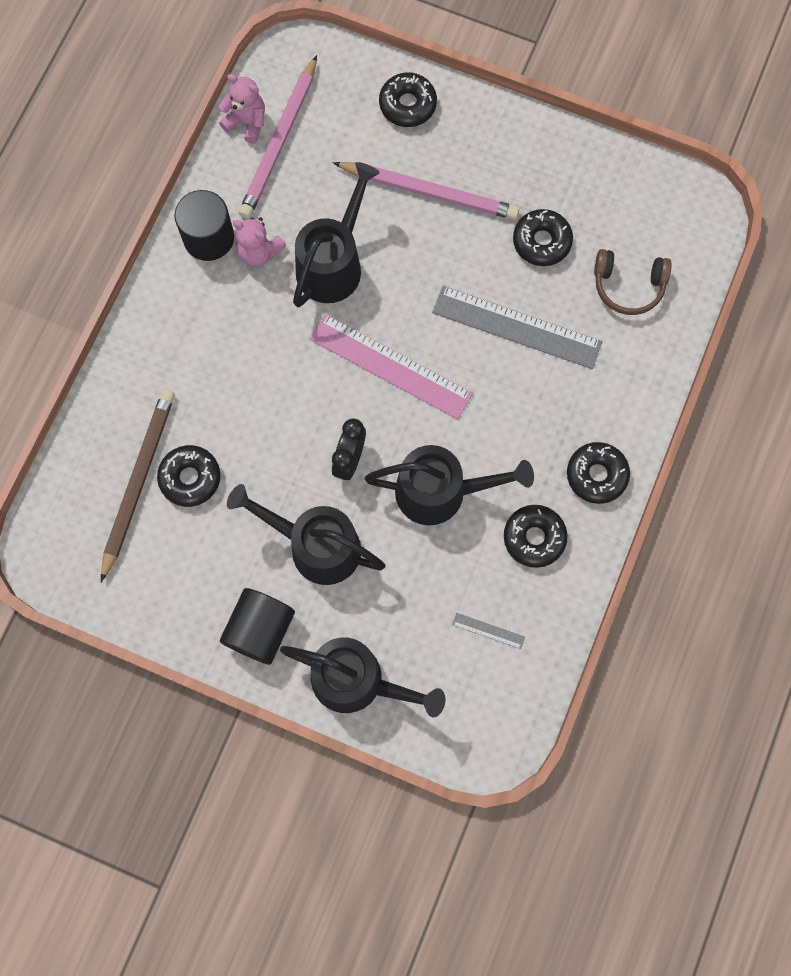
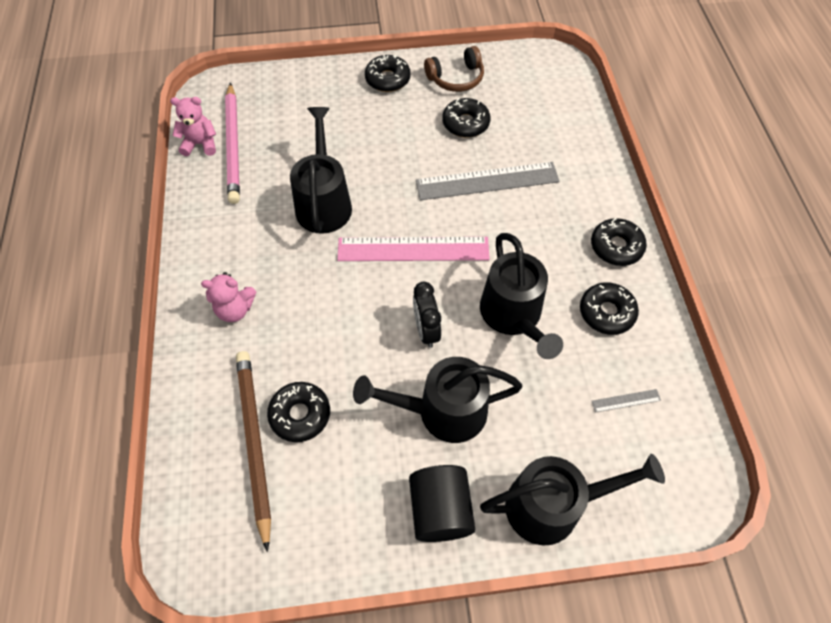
camera: 30 degrees left, 15 degrees down
black cylinder [174,190,234,261] -> none
pink teddy bear [233,217,286,266] -> pink teddy bear moved to [201,272,256,322]
pink pencil [333,162,519,220] -> none
black watering can [365,445,534,525] -> black watering can turned 105 degrees clockwise [480,233,563,359]
black donut [379,72,437,127] -> black donut moved to [365,55,411,92]
brown headphones [594,249,672,315] -> brown headphones moved to [424,46,484,92]

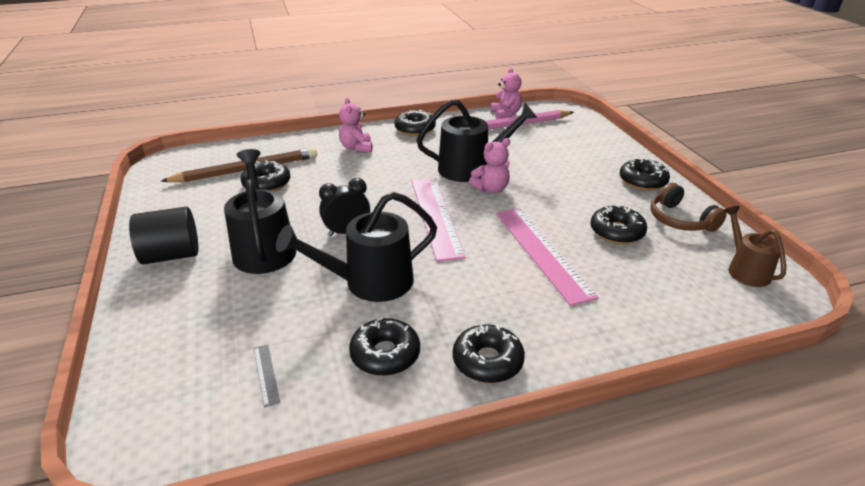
camera: 80 degrees right, 25 degrees down
grey ruler [416,162,560,200] -> pink ruler [496,208,599,306]
black watering can [480,454,665,545] -> none
none -> black donut [395,110,436,136]
none -> pink teddy bear [469,138,510,193]
none -> brown watering can [724,206,786,287]

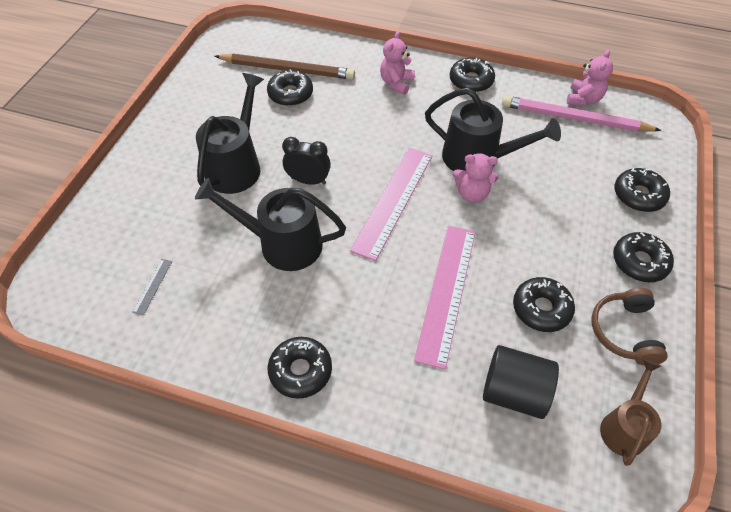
camera: 35 degrees right, 20 degrees up
black cylinder [129,207,198,264] -> black cylinder moved to [483,345,559,419]
black donut [349,317,420,376] -> black donut moved to [615,168,670,212]

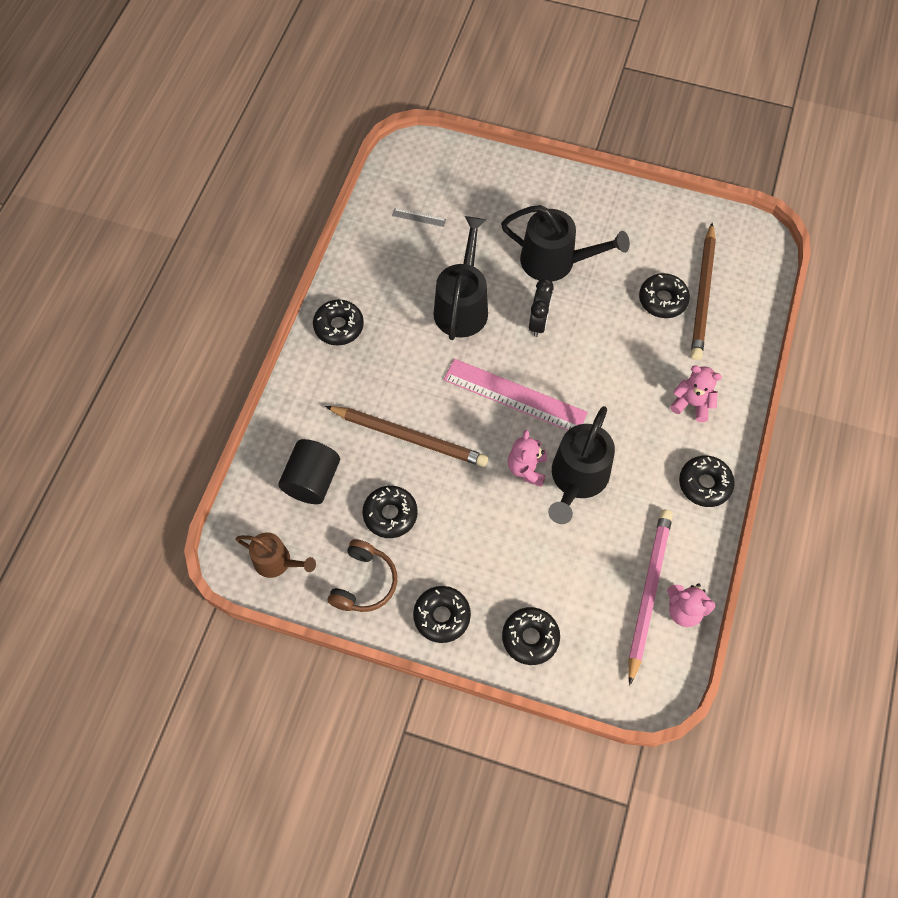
camera: 90 degrees right, 10 degrees up
pink ruler [414,225,476,369] -> brown pencil [325,406,488,467]
brown headphones [592,288,668,365] -> brown headphones turned 105 degrees clockwise [328,539,397,612]

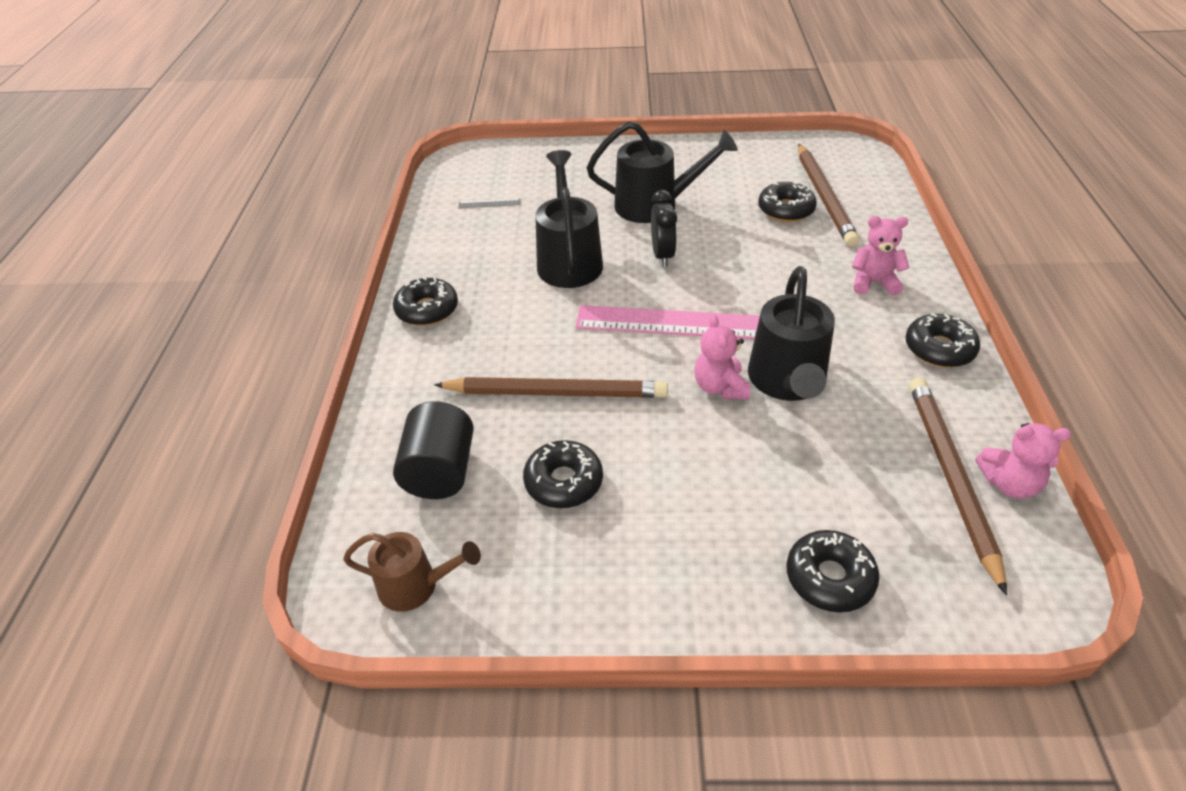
camera: 15 degrees left, 20 degrees down
brown headphones [328,539,397,612] -> none
black donut [413,586,471,643] -> none
pink pencil [628,510,673,686] -> brown pencil [909,378,1007,595]

